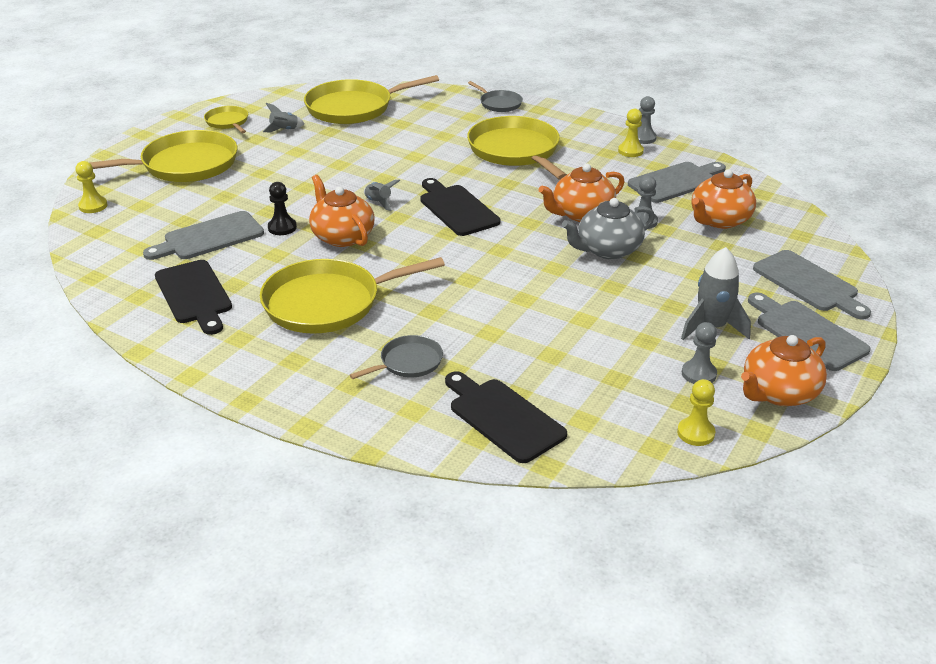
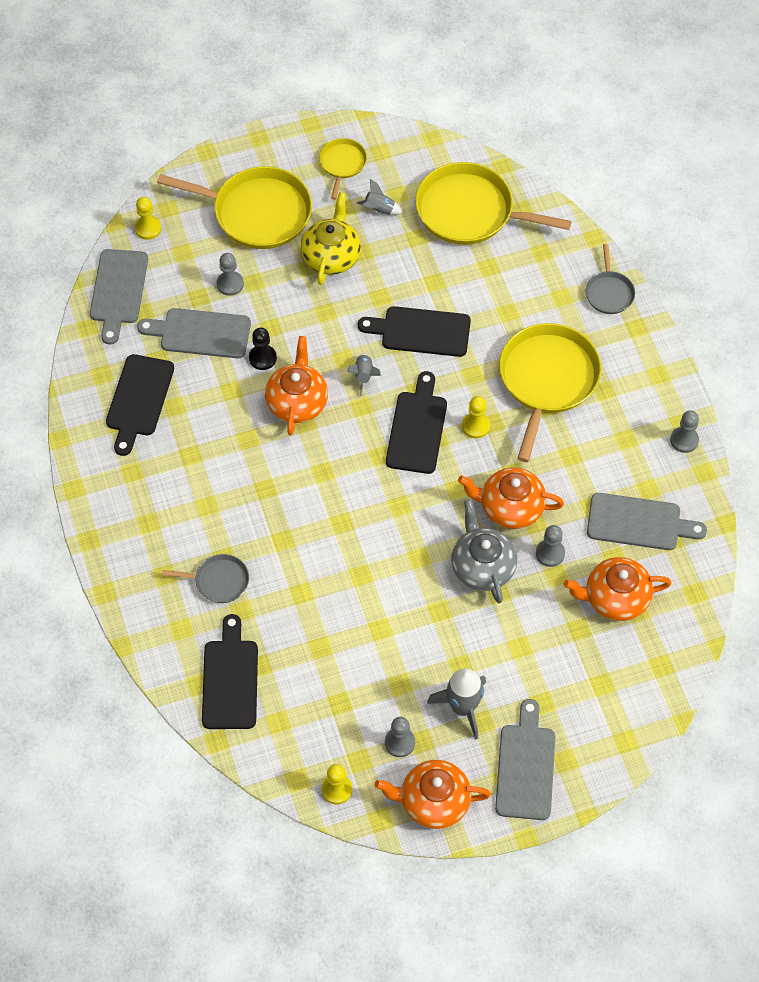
camera: 40 degrees right, 25 degrees up
yellow pan [260,257,445,334] -> none
grey teapot [562,198,655,259] -> grey teapot turned 60 degrees clockwise [451,500,517,603]
yellow pawn [618,109,644,157] -> yellow pawn moved to [462,396,490,438]
grey cutting board [753,250,871,319] -> grey cutting board moved to [90,249,148,345]
none -> grey pawn [217,253,244,296]
none -> yellow teapot [301,192,361,285]
none -> black cutting board [358,306,471,357]

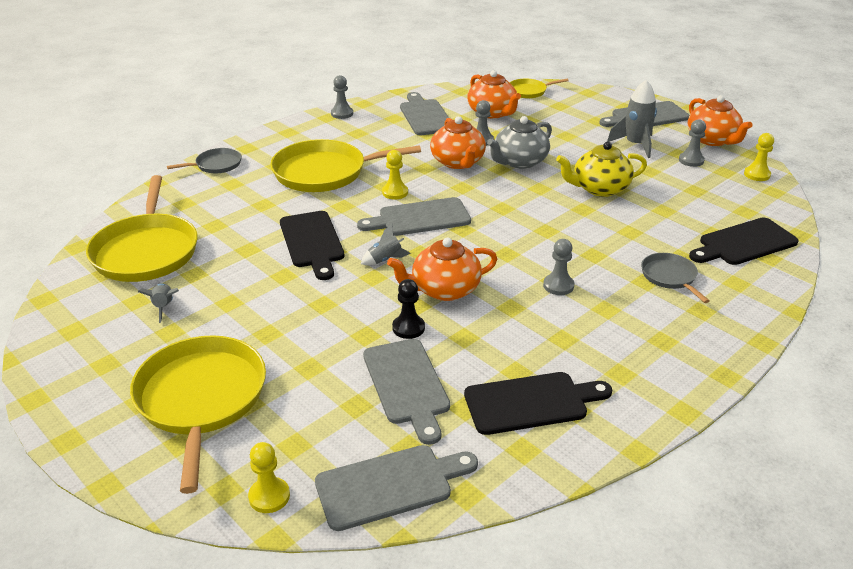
camera: 115 degrees left, 25 degrees down
grey pawn [217,253,244,296] -> grey pawn moved to [543,239,574,295]
yellow teapot [301,192,361,285] -> yellow teapot moved to [556,142,647,197]
yellow pan [319,138,367,200] -> yellow pan moved to [510,78,569,98]
black cutting board [386,371,447,474] -> grey cutting board [357,197,471,236]

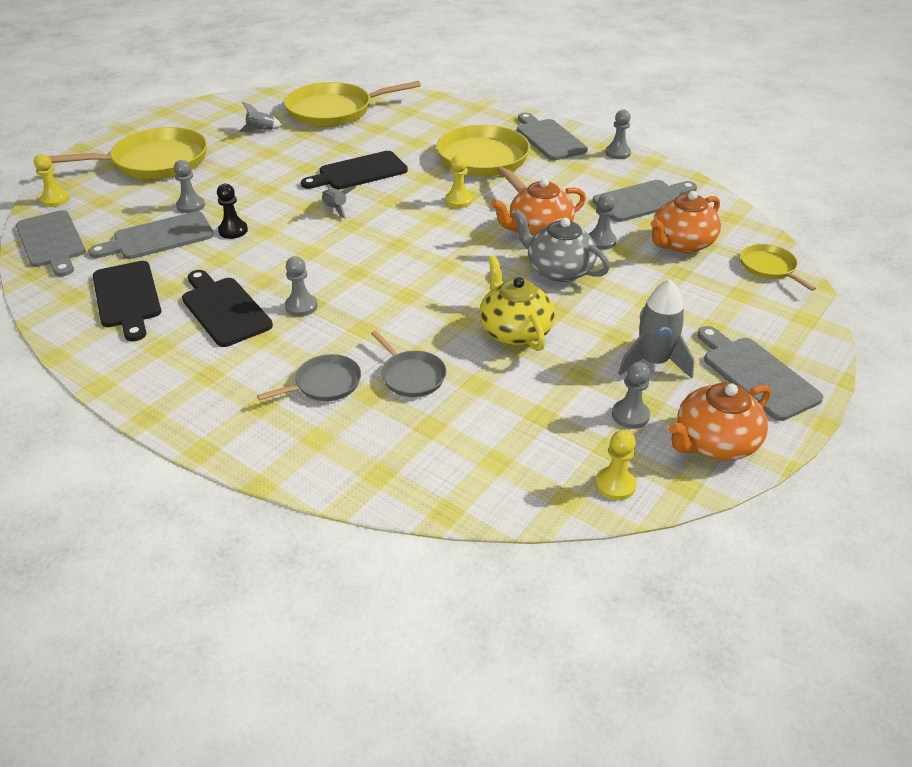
camera: 80 degrees right, 5 degrees up
grey pan [167,148,242,173] -> grey pan moved to [371,331,446,397]
grey cutting board [357,197,471,236] -> grey cutting board moved to [517,113,588,160]
orange teapot [387,238,497,301] -> none
black cutting board [689,218,799,265] -> black cutting board moved to [182,270,273,347]
none -> grey pawn [174,160,205,213]

